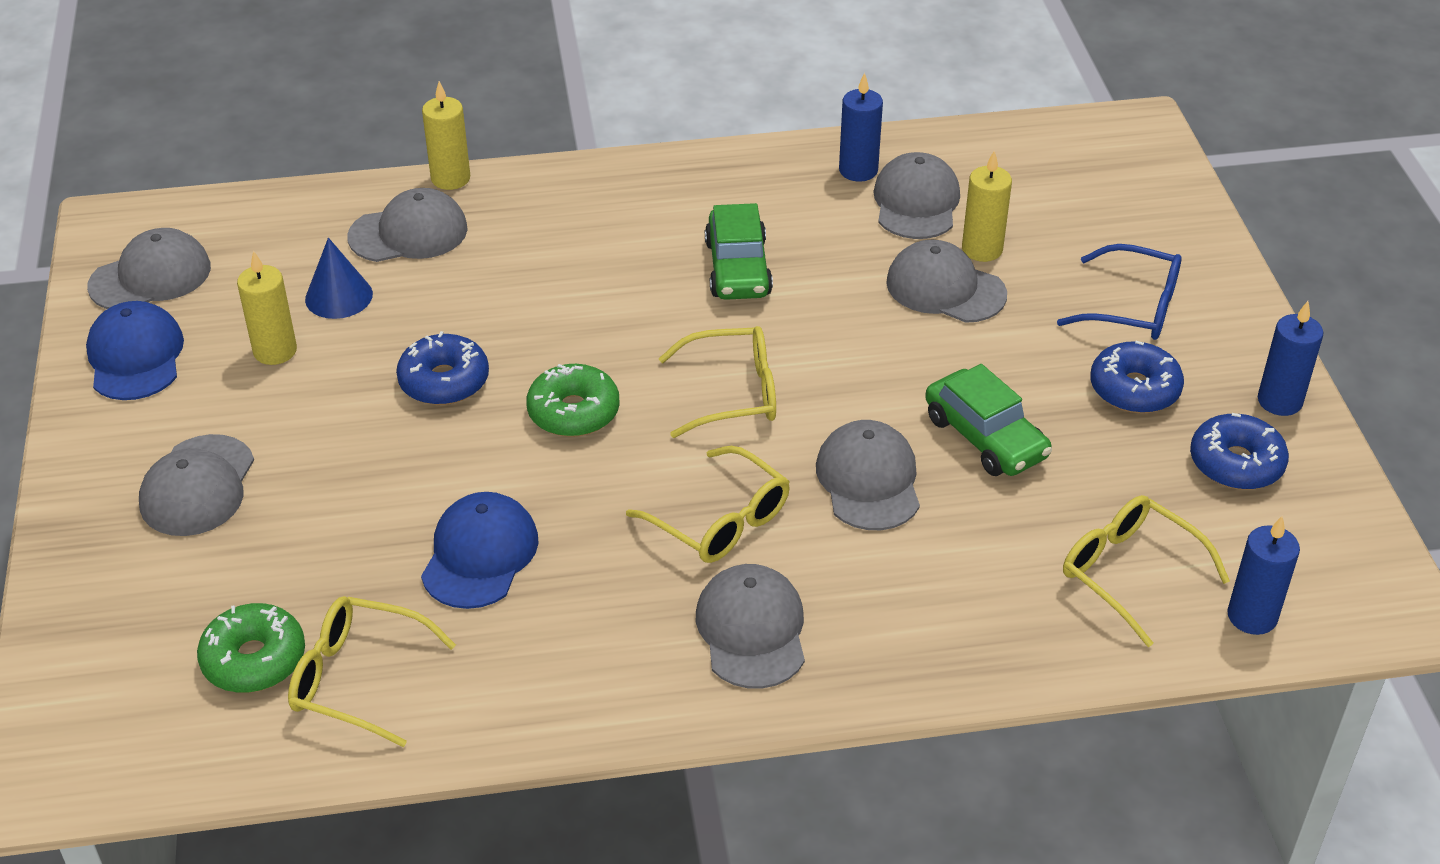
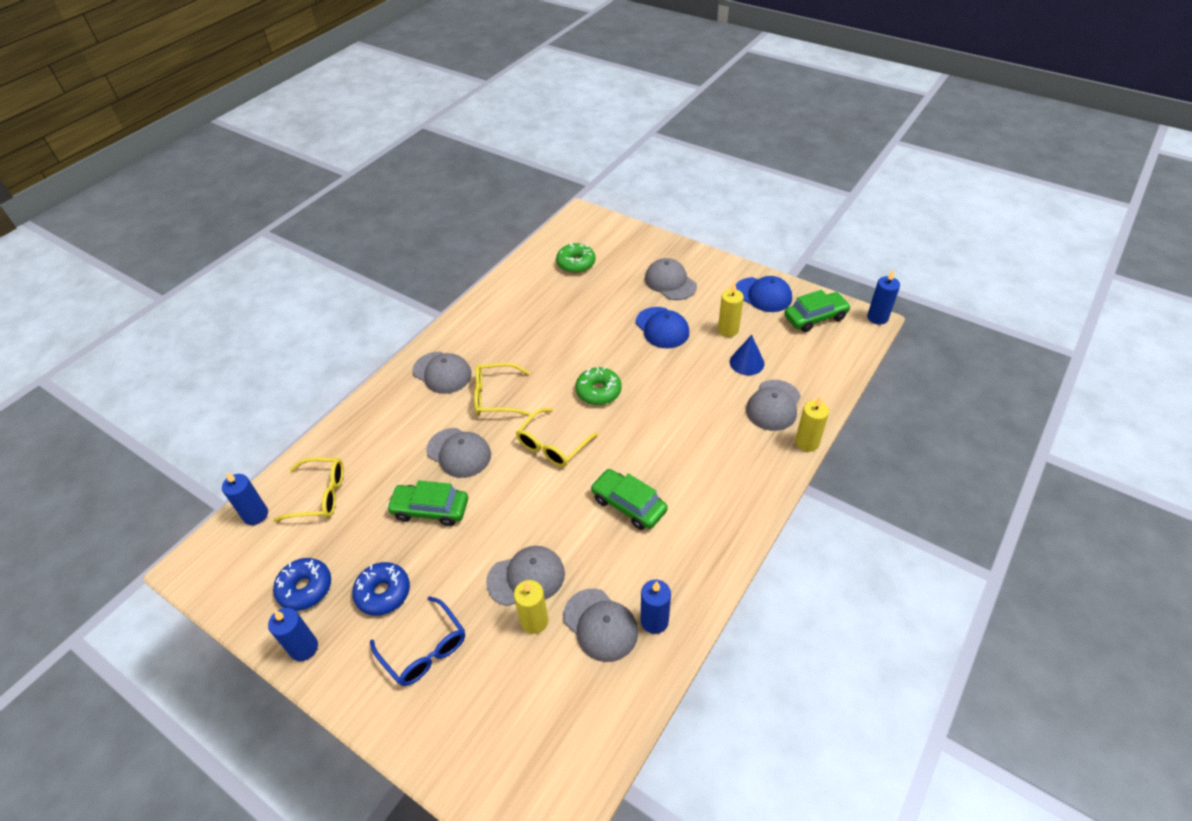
camera: 135 degrees right, 5 degrees up
grey cap [87,228,211,309] -> green car [784,290,851,332]
yellow glasses [288,596,456,747] -> none
blue donut [396,331,489,405] -> none
blue cap [421,492,539,609] -> blue cap moved to [636,307,689,348]
blue glasses [1057,244,1182,340] -> blue glasses turned 105 degrees counterclockwise [370,596,465,686]
none -> blue candle [867,269,900,325]

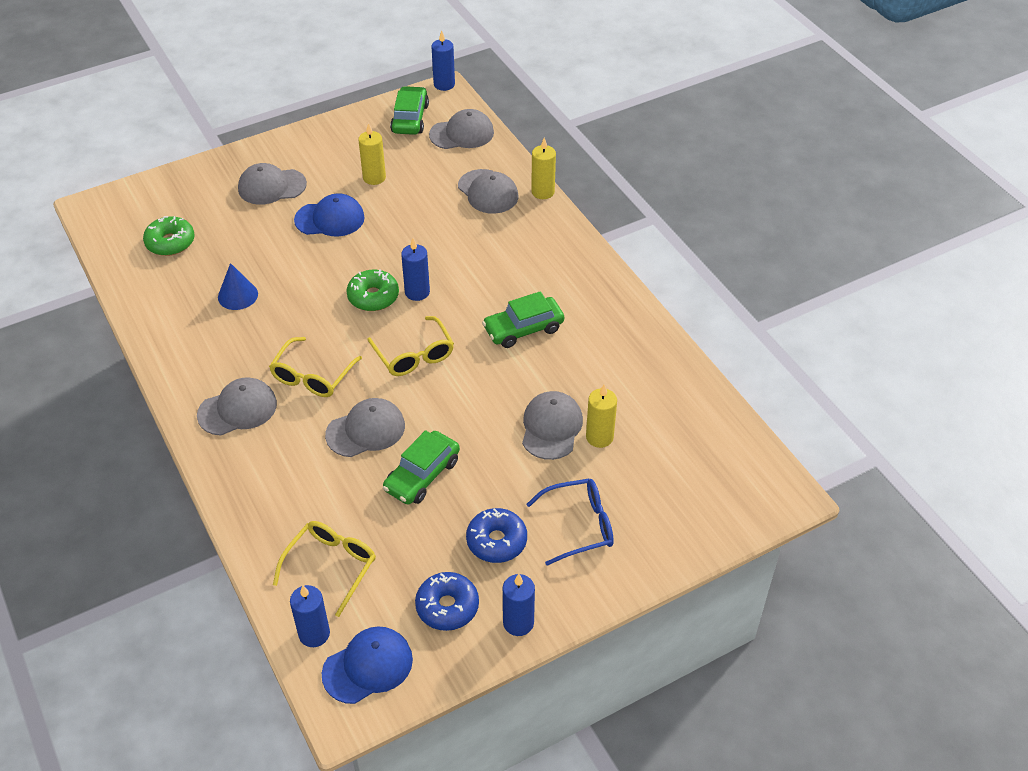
camera: 65 degrees left, 0 degrees up
grey cap [563,588,638,662] -> grey cap moved to [429,109,494,149]
blue candle [641,580,671,634] -> blue candle moved to [401,238,430,301]
blue cone [730,335,764,375] -> blue cone moved to [218,263,258,310]
blue cap [735,276,792,312] -> blue cap moved to [322,626,413,704]

